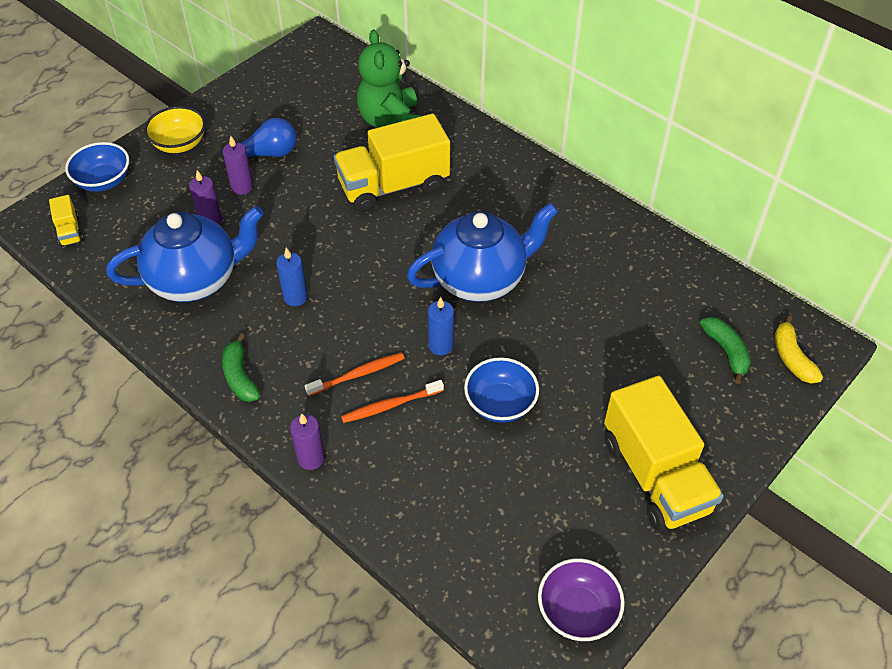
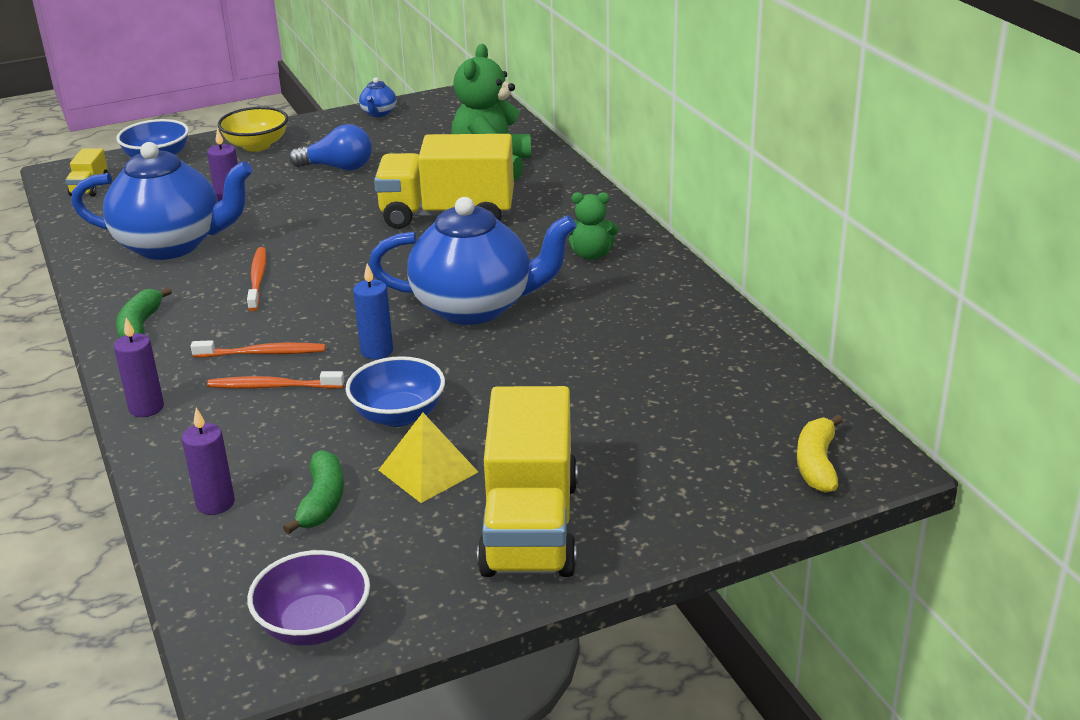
camera: 25 degrees right, 20 degrees down
purple candle [222,136,253,195] -> purple candle moved to [182,408,235,515]
blue candle [276,248,308,306] -> orange toothbrush [247,247,267,311]
green banana [700,317,751,384] -> green banana moved to [283,450,344,534]
none -> blue teapot [359,77,396,117]
none -> yellow pyramid [379,413,478,503]
none -> green teddy bear [568,192,618,260]

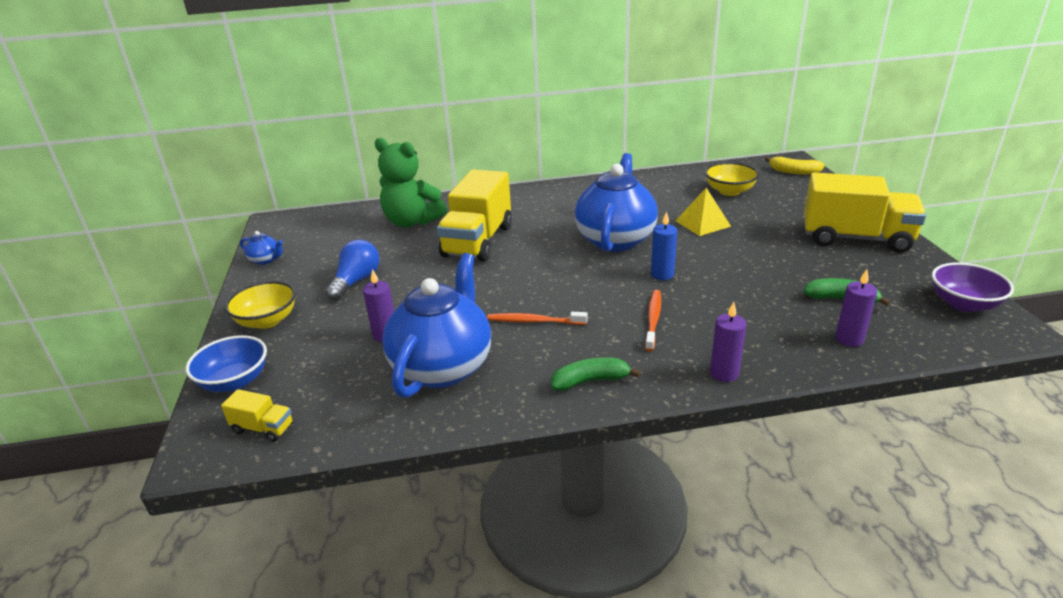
camera: 75 degrees left, 0 degrees up
green banana [116,287,172,338] -> green banana turned 150 degrees clockwise [551,357,641,391]
orange toothbrush [207,371,344,389] -> none
blue bowl [345,356,445,427] -> none
yellow pyramid [379,413,478,503] -> yellow pyramid moved to [675,188,731,236]
green teddy bear [568,192,618,260] -> none
none -> yellow bowl [705,162,759,196]

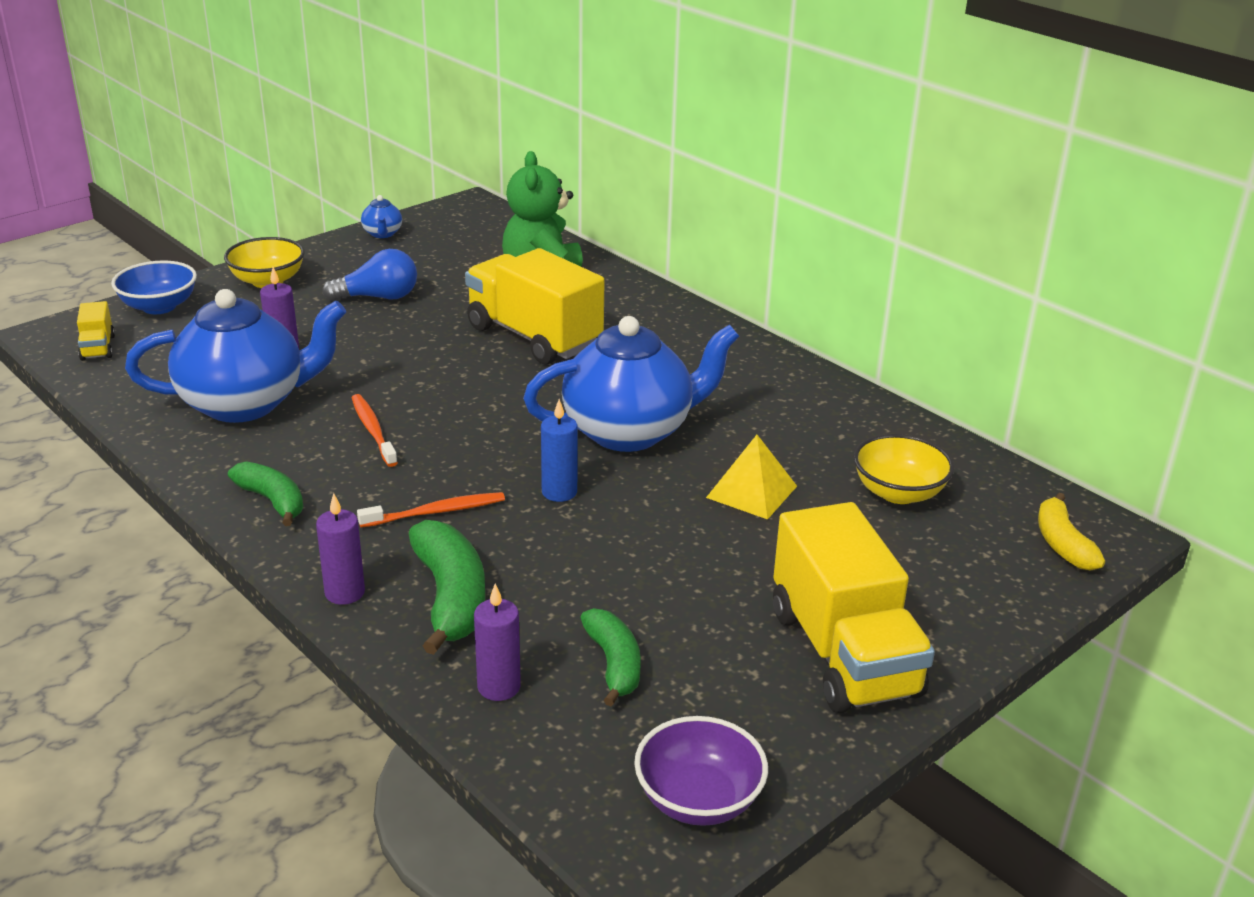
camera: 55 degrees right, 0 degrees up
yellow truck [437,169,512,262] -> yellow truck turned 60 degrees clockwise [465,248,605,365]
none -> green banana [409,520,485,655]

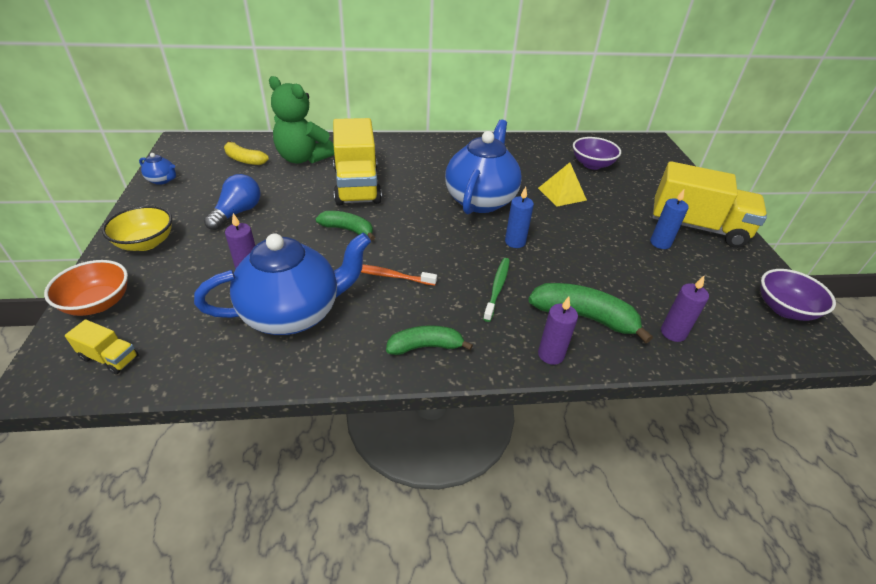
camera: 55 degrees left, 10 degrees up
blue bowl [111,260,197,314] -> orange bowl [44,260,128,316]
blue teapot [125,289,346,423] -> blue teapot turned 45 degrees clockwise [194,233,371,335]
orange toothbrush [357,492,505,528] -> green toothbrush [483,258,510,322]
yellow truck [465,248,605,365] -> yellow truck turned 90 degrees counterclockwise [333,118,382,206]
green banana [580,608,641,706] -> green banana moved to [316,211,375,241]
yellow bowl [853,434,954,504] -> purple bowl [573,137,621,170]
yellow banana [1038,493,1105,571] -> yellow banana moved to [224,140,269,165]
none -> blue candle [650,189,689,249]

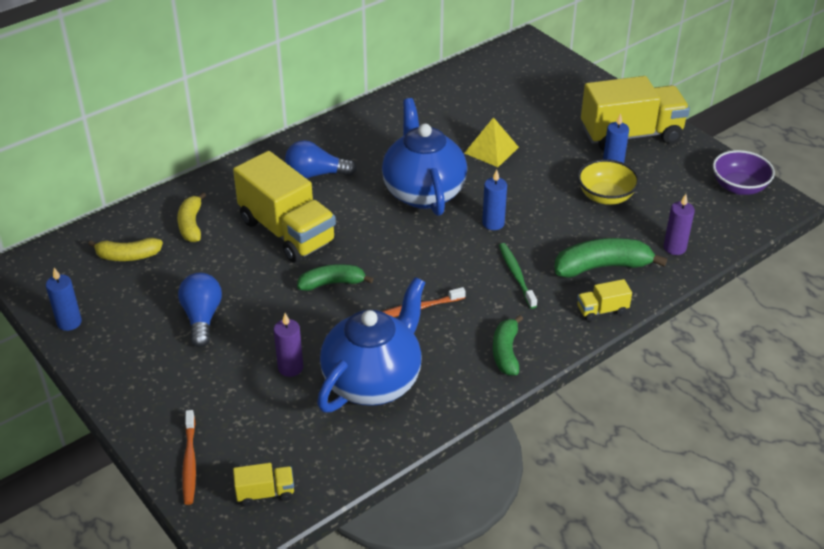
camera: 30 degrees left, 0 degrees up
orange bowl [44,260,128,316] -> orange toothbrush [182,410,196,505]
yellow bowl [102,206,172,251] -> yellow bowl moved to [578,159,640,205]
blue teapot [139,153,176,185] -> blue candle [46,268,82,331]
green teddy bear [269,76,334,164] -> yellow banana [177,192,206,242]
green banana [386,325,473,355] -> green banana turned 45 degrees counterclockwise [493,315,523,376]
purple candle [538,297,578,365] -> yellow truck [577,279,632,322]
purple bowl [573,137,621,170] -> none
none -> blue light bulb [285,140,357,178]

